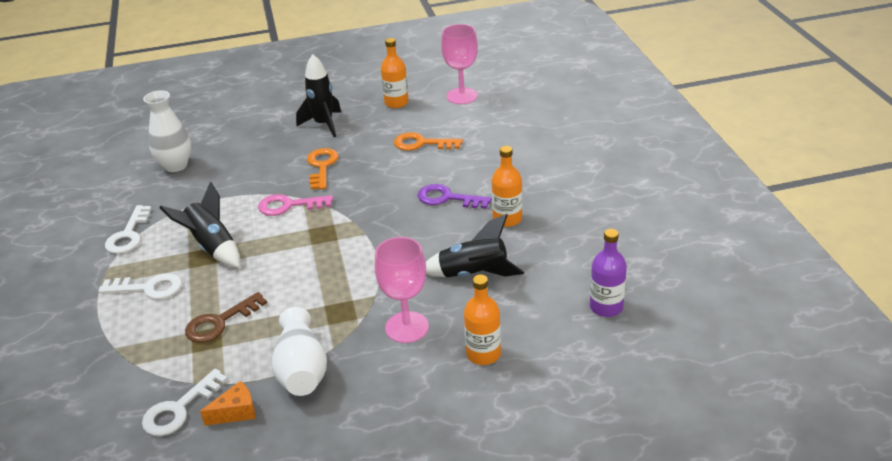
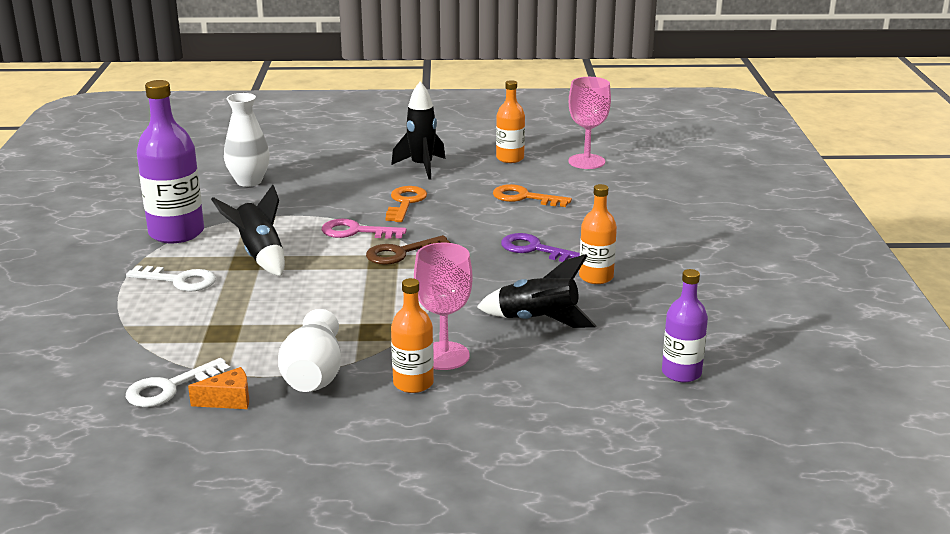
camera: 10 degrees right, 10 degrees down
white key [105,205,152,254] -> purple bottle [137,80,204,243]
brown key [185,292,267,343] -> brown key moved to [366,235,451,265]
orange bottle [464,275,501,365] -> orange bottle moved to [391,278,434,393]

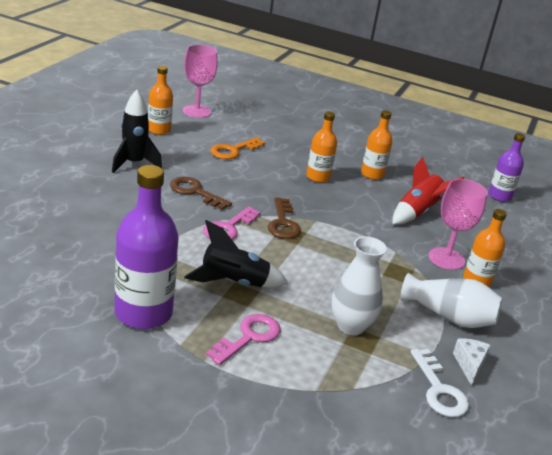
camera: 70 degrees left, 5 degrees up
white key [126,265,216,291] -> pink key [206,314,280,365]
orange cheese [188,367,249,409] -> white cheese [453,338,491,386]
white vase [224,93,270,187] -> white vase moved to [332,236,387,335]
orange key [385,186,427,222] -> brown key [170,177,232,210]
black rocket [477,254,597,328] -> red rocket [392,157,464,224]
purple key [501,233,580,262] -> orange bottle [306,112,337,183]

